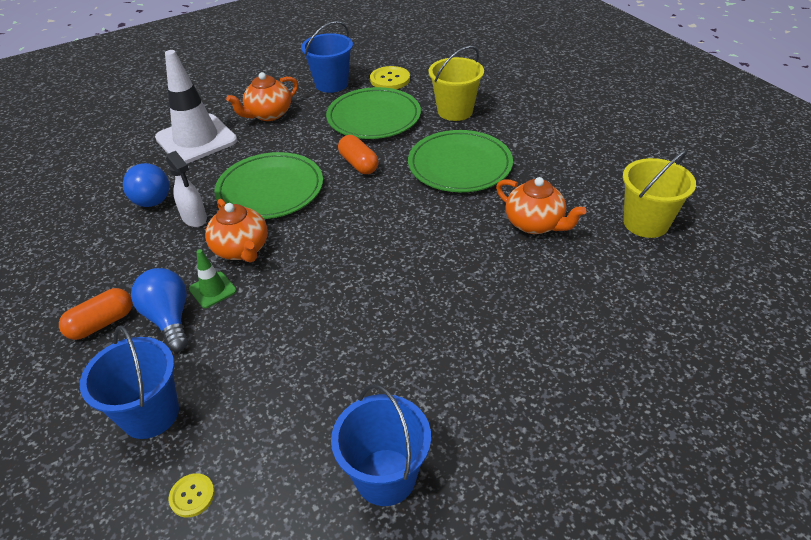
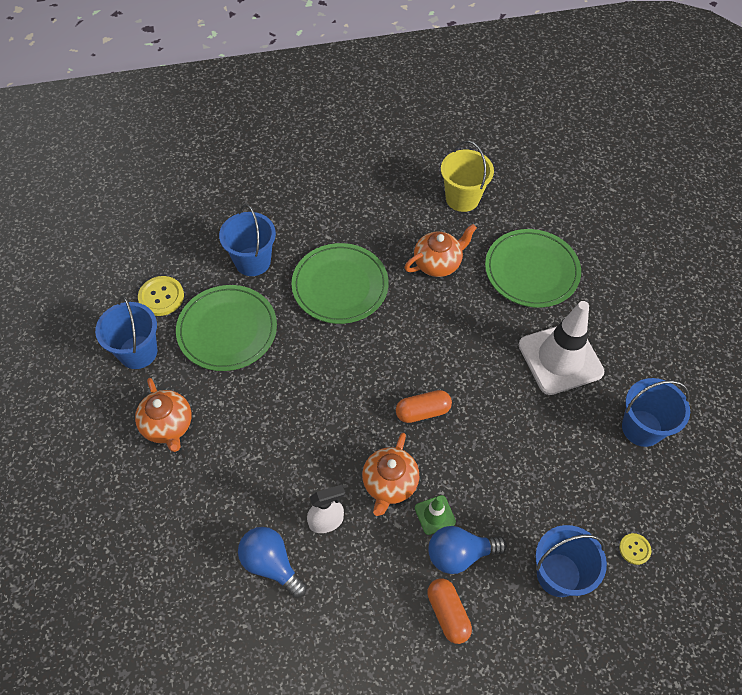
camera: 75 degrees left, 15 degrees up
blue light bulb [123,163,169,207] -> blue light bulb turned 120 degrees counterclockwise [238,527,307,598]
white traffic cone [155,50,237,164] -> white traffic cone moved to [519,301,604,395]
orange teapot [205,199,268,263] -> orange teapot turned 120 degrees clockwise [362,433,419,516]
green plate [214,152,323,219] -> green plate moved to [485,229,581,308]
orange capsule [338,135,379,174] -> orange capsule moved to [396,390,452,423]
yellow bucket [429,46,484,121] -> blue bucket [219,204,276,276]

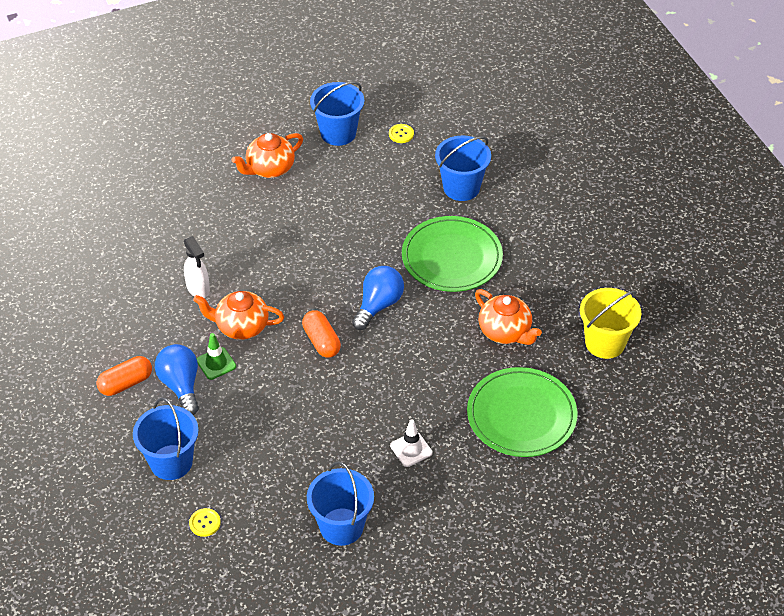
camera: 80 degrees right, 10 degrees down
yellow button [138,276,184,316] -> yellow button [389,124,414,143], size x0.58
green plate [176,285,277,371] -> none
blue light bulb [238,527,307,598] -> blue light bulb moved to [352,266,404,330]
white traffic cone [519,301,604,395] -> white traffic cone [390,420,432,467], size x0.44

